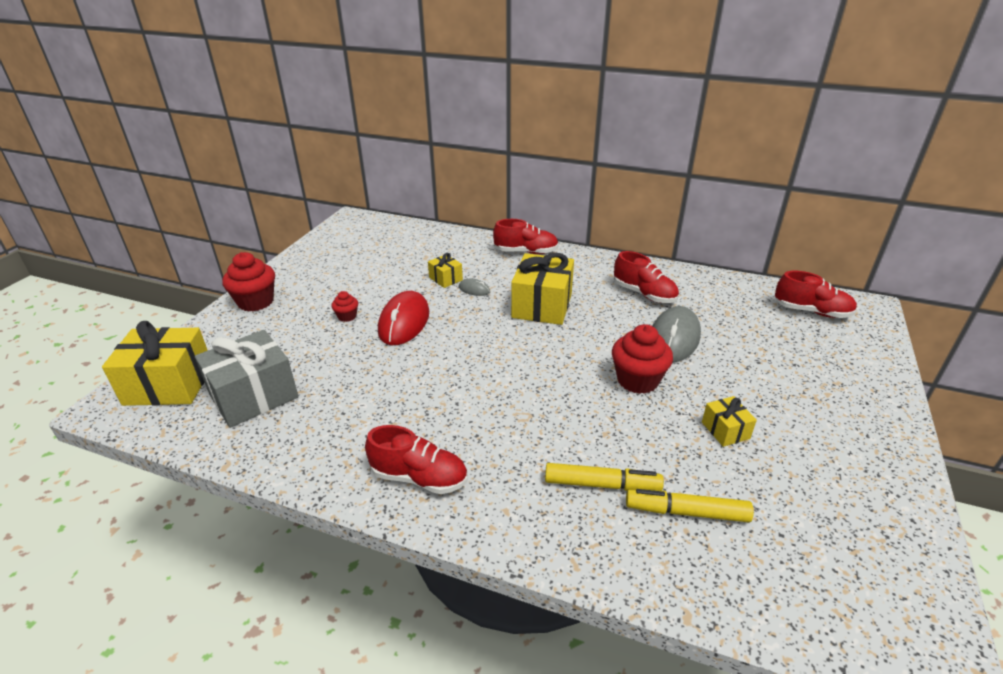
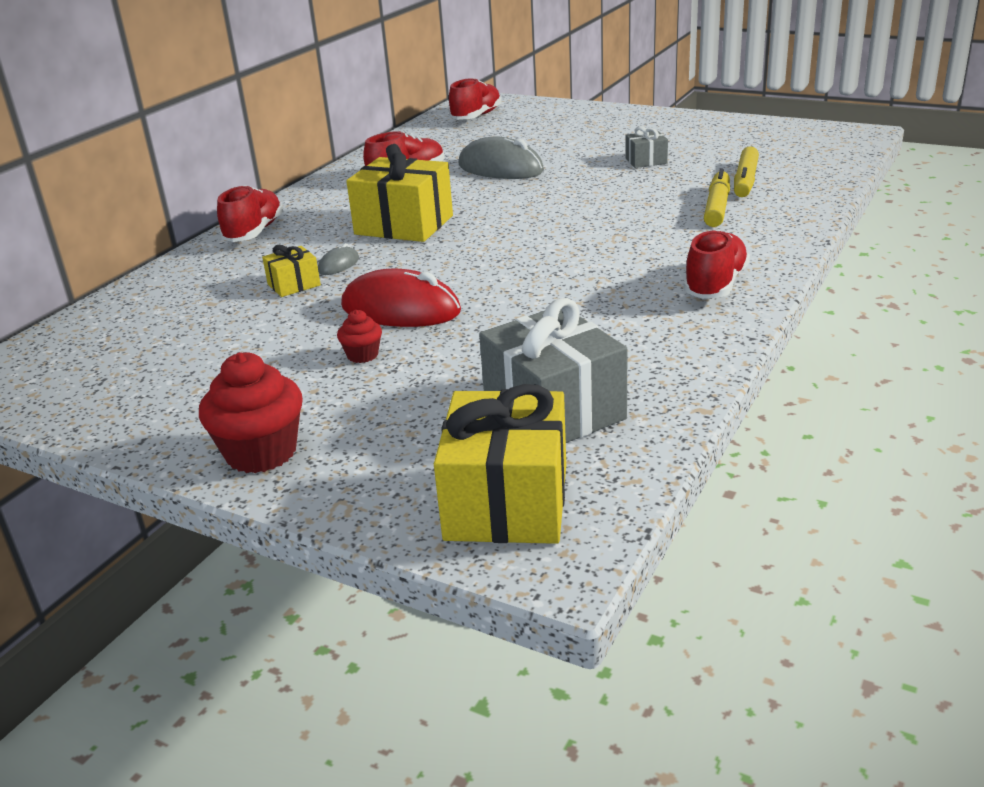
camera: 80 degrees left, 5 degrees down
red cupcake [612,324,673,394] -> none
yellow gift [702,396,757,447] -> grey gift [625,126,668,168]

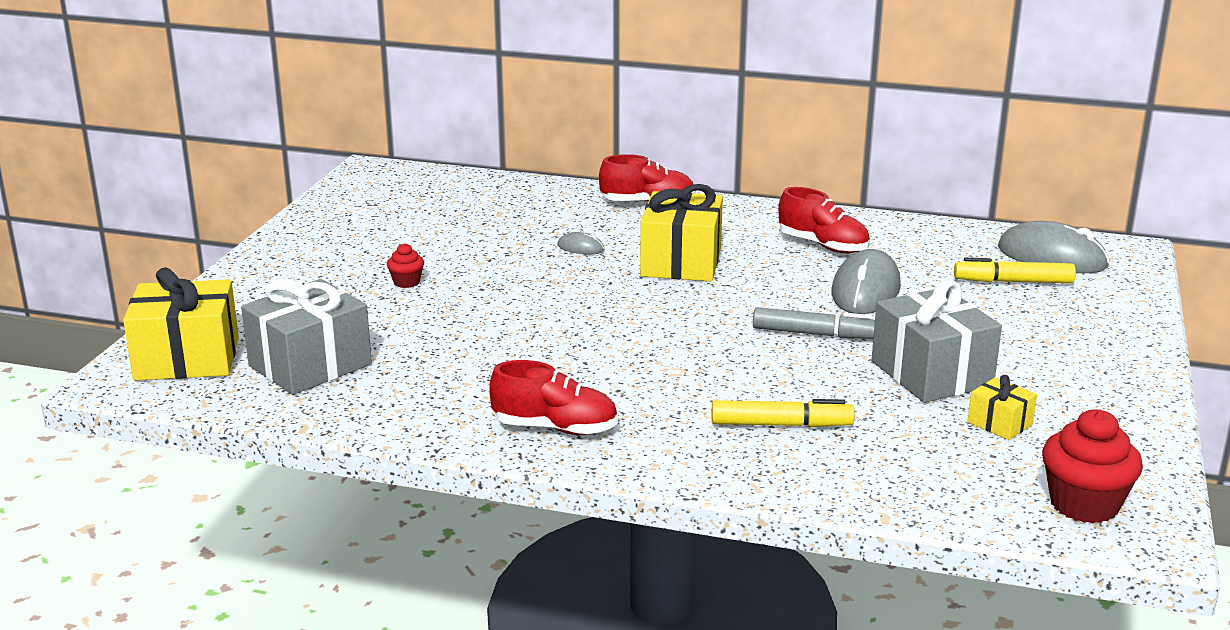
camera: 75 degrees right, 5 degrees down
red cupcake [199,352,303,473] -> red cupcake moved to [1042,409,1143,523]
yellow gift [262,245,321,297] -> yellow gift moved to [967,375,1037,440]
red mouse [341,269,461,327] -> none
red shoe [449,78,501,120] -> grey mouse [998,221,1110,273]
grey gift [625,126,668,168] -> grey gift [871,280,1002,403], size x2.05
yellow marker [734,146,759,197] -> yellow marker moved to [954,258,1076,283]
none -> grey marker [753,307,875,339]

